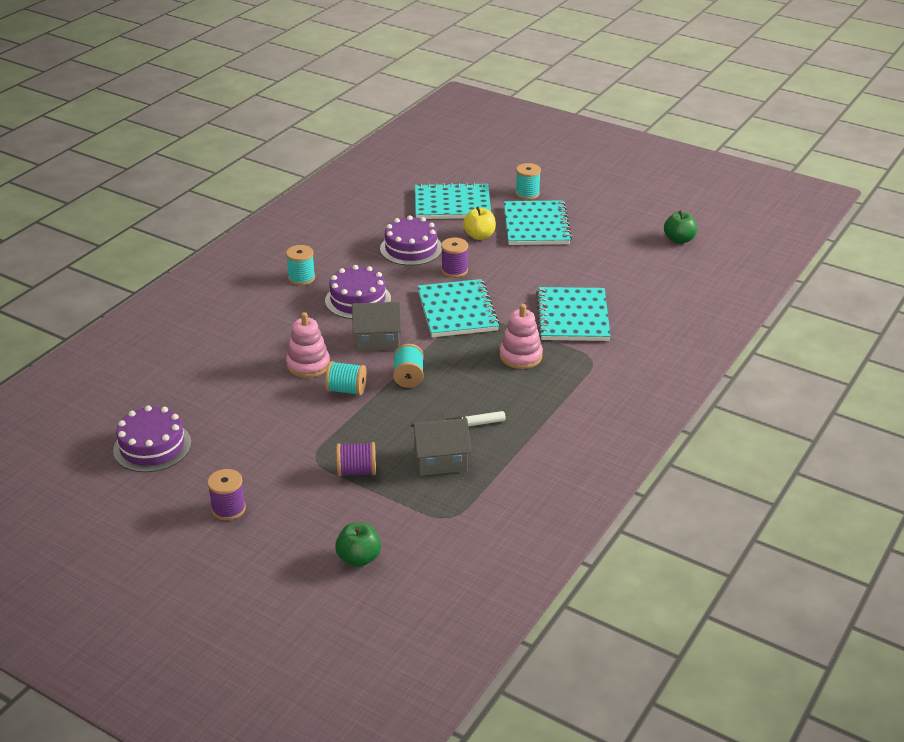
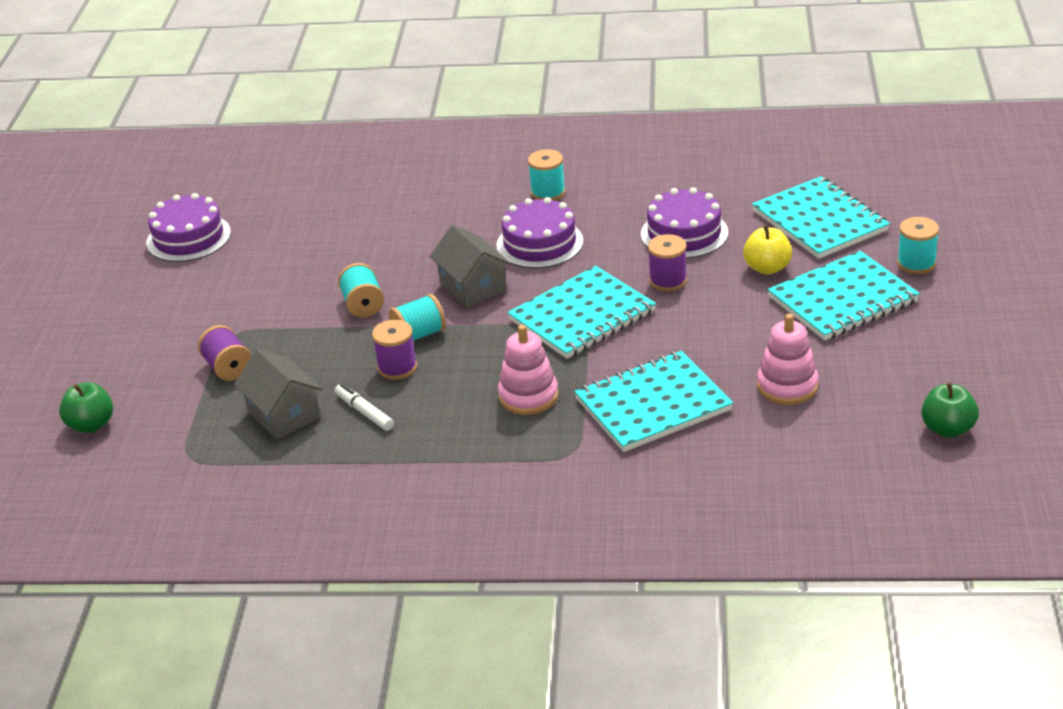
camera: 65 degrees right, 0 degrees up
purple spool [207,469,246,520] -> purple spool moved to [372,320,417,380]
pink stacking toy [286,312,330,378] -> pink stacking toy moved to [757,314,819,405]

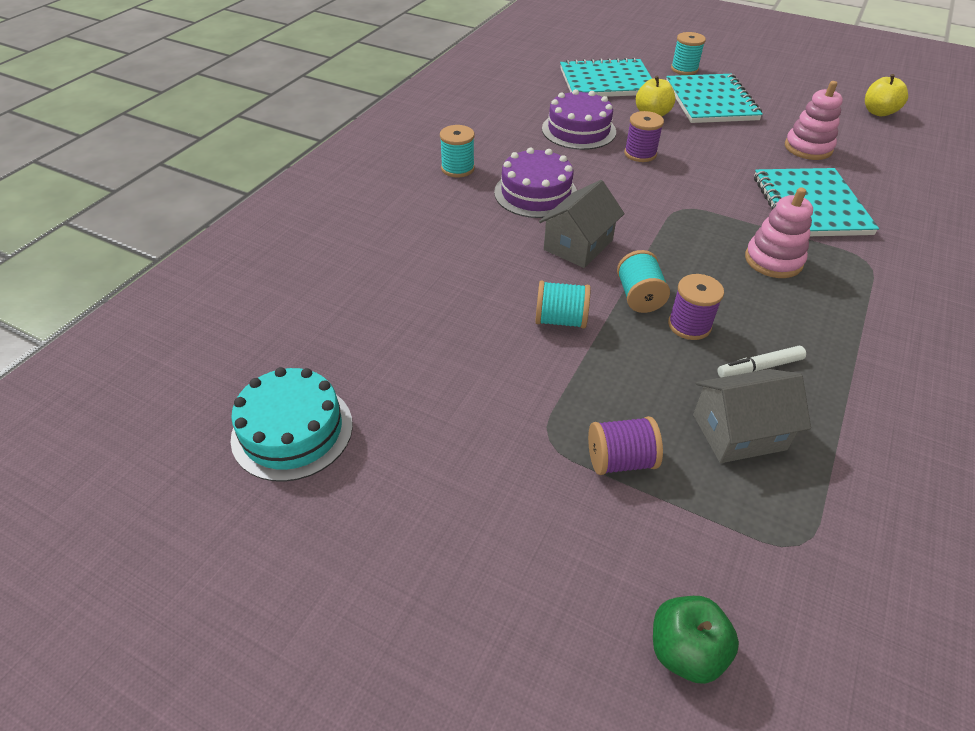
camera: 70 degrees left, 10 degrees up
purple cake [146,193,231,262] -> turquoise cake [231,367,353,482]
grey house [430,225,511,308] -> grey house turned 45 degrees counterclockwise [539,180,625,268]
turquoise notebook [507,266,656,359] -> none
green apple [921,382,979,438] -> yellow apple [865,74,908,116]

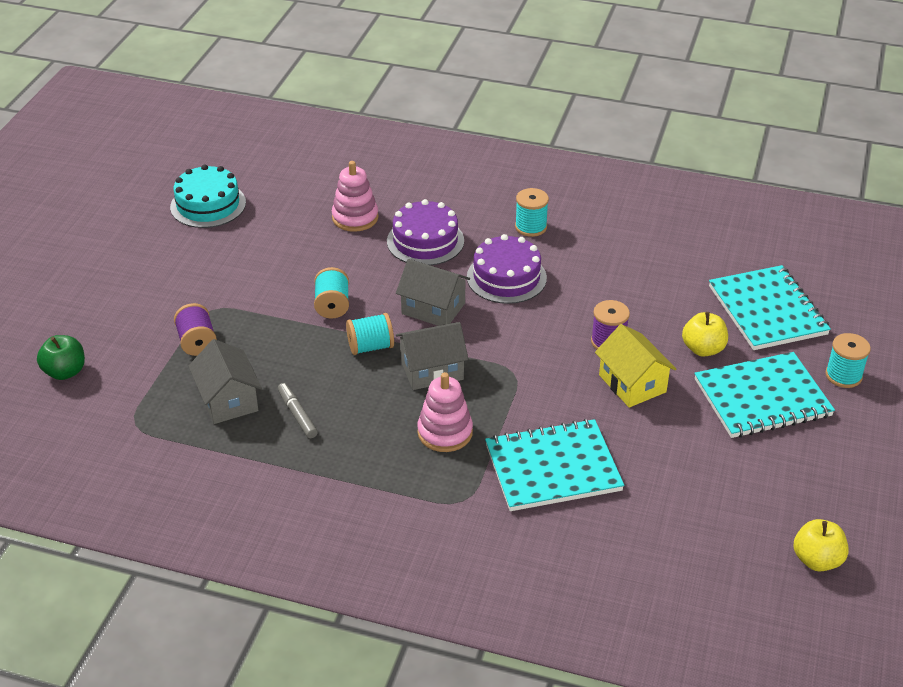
camera: 80 degrees right, 5 degrees down
purple cake [542,89,616,150] -> purple cake moved to [387,199,464,266]
purple spool [668,274,724,340] -> none
white marker [718,346,806,377] -> grey marker [278,383,318,438]
pink stacking toy [785,81,843,160] -> pink stacking toy moved to [332,161,379,232]
none -> grey house [396,322,469,390]
none -> yellow house [595,324,676,408]

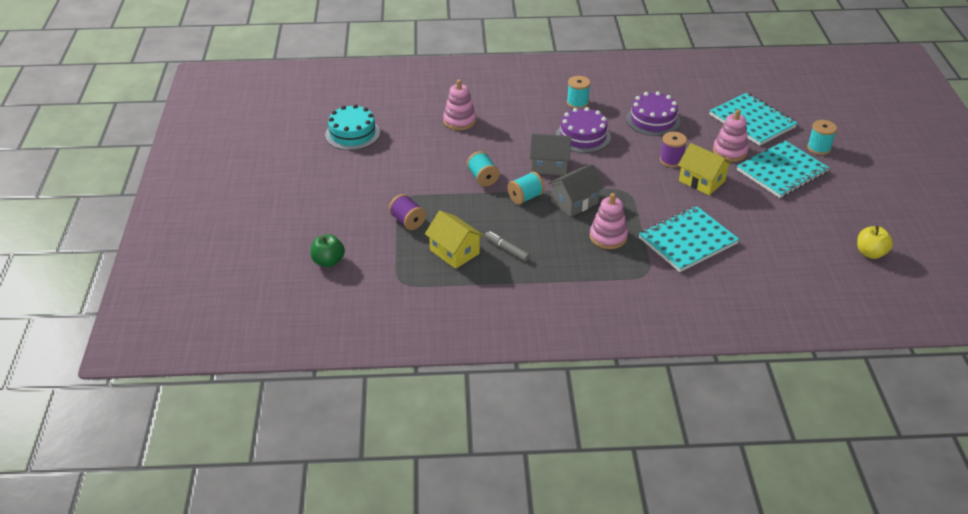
camera: 20 degrees left, 0 degrees up
grey house [188,339,262,424] -> yellow house [425,211,484,269]
purple cake [387,199,464,266] -> purple cake moved to [626,91,680,136]
yellow apple [682,312,728,357] -> pink stacking toy [713,109,748,162]

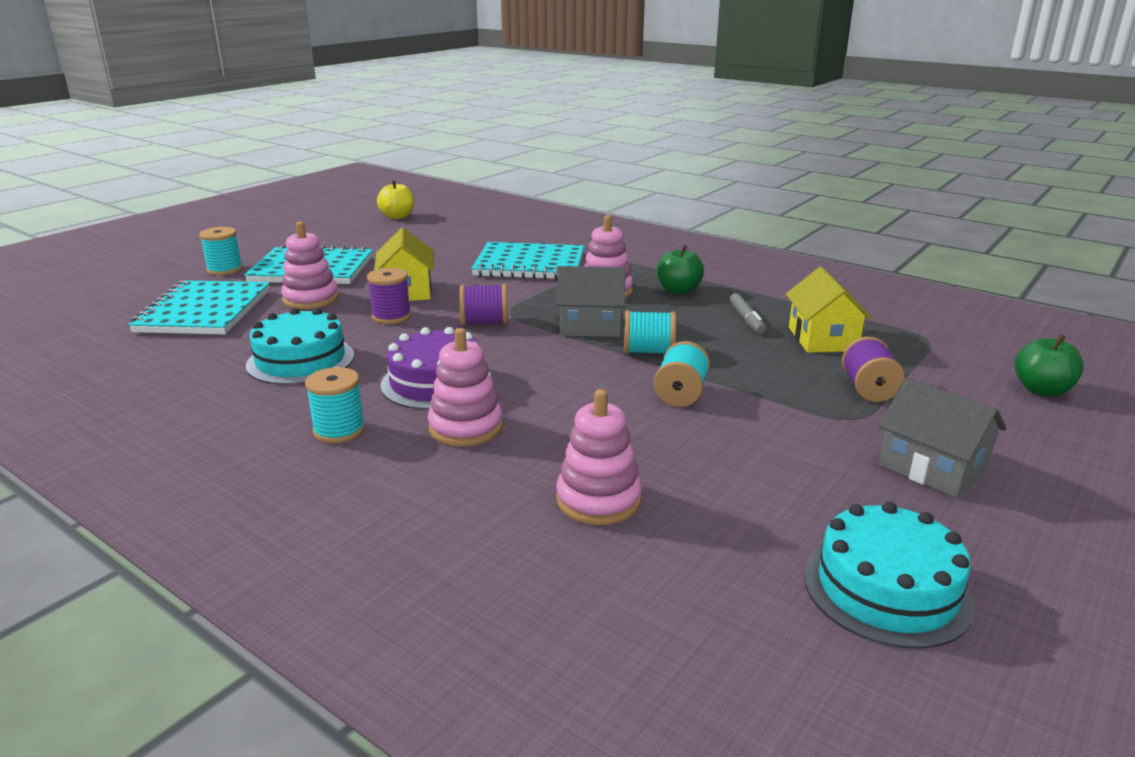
camera: 140 degrees left, 15 degrees down
grey house [530,134,571,175] -> grey house moved to [878,378,1006,498]
purple cake [626,91,680,136] -> turquoise cake [246,308,354,385]
none -> pink stacking toy [428,328,503,446]
none -> purple spool [459,284,508,326]
none -> green apple [657,245,704,294]

